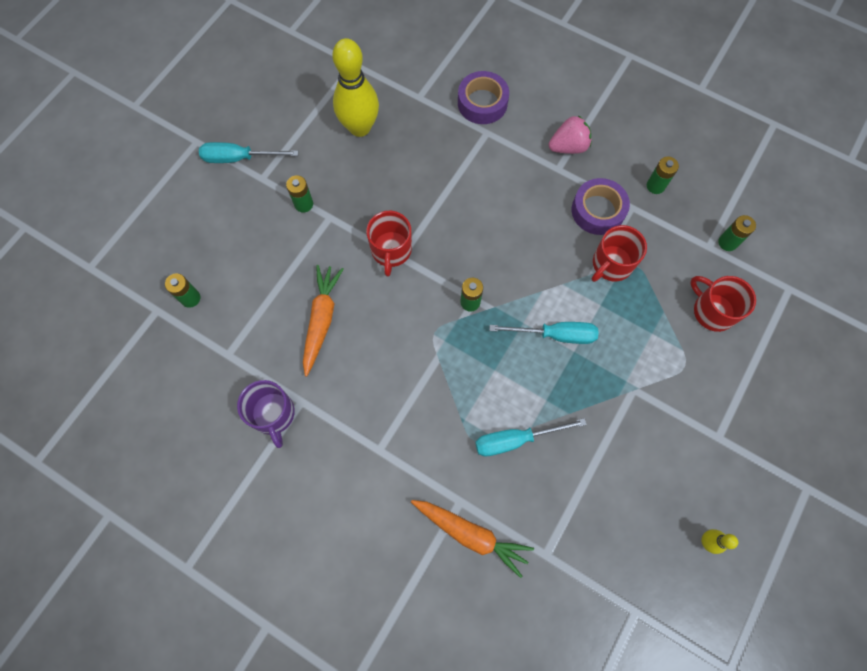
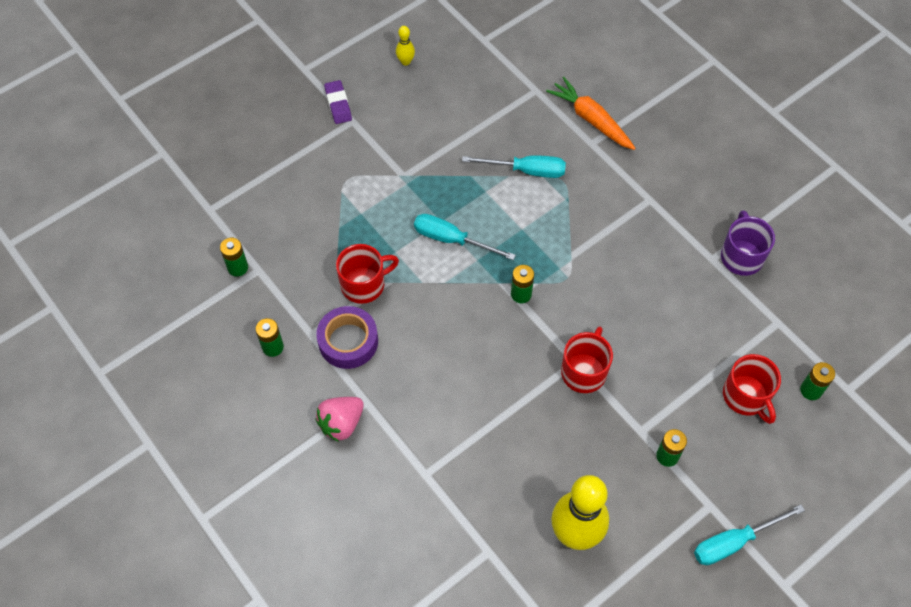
camera: 160 degrees left, 10 degrees down
turquoise screwdriver [199,142,298,163] -> turquoise screwdriver turned 135 degrees clockwise [694,504,805,565]
orange carrot [303,265,343,376] -> none
purple tape [458,71,509,124] -> none
pink strawberry [549,115,591,154] -> pink strawberry turned 45 degrees counterclockwise [316,397,364,442]
red mug [690,276,756,332] -> red mug moved to [723,354,781,424]
none -> purple eraser [324,80,352,124]

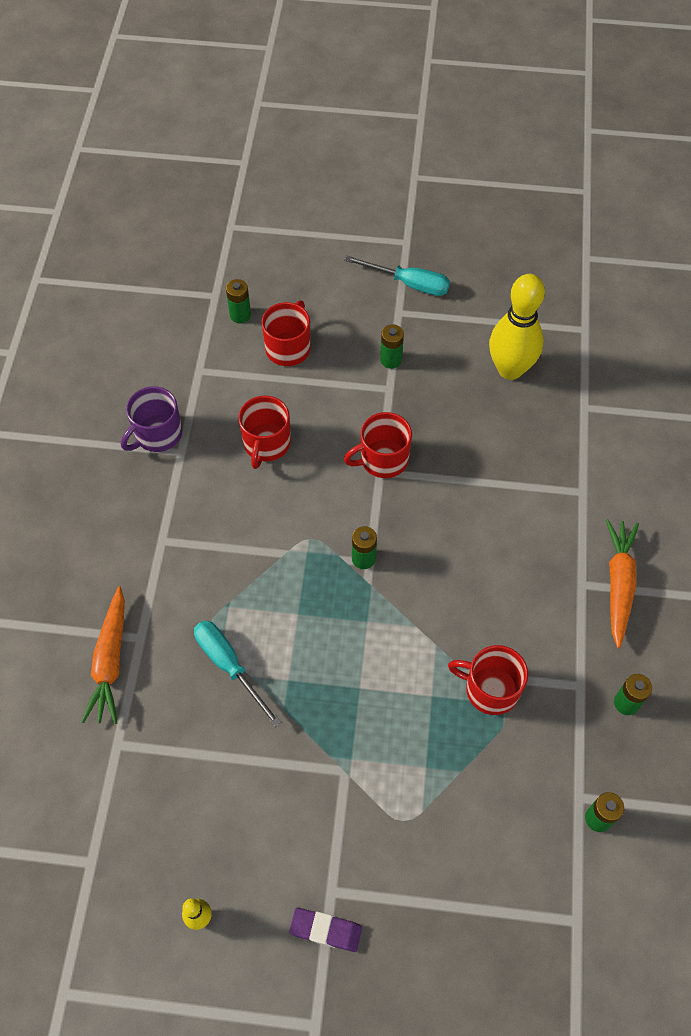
camera: 135 degrees left, 0 degrees up
purple tape [316,306,378,369] -> none
pink strawberry [316,397,364,442] -> orange carrot [606,519,639,648]
purple eraser [324,80,352,124] -> purple eraser turned 75 degrees clockwise [289,908,362,952]
turquoise screwdriver [414,214,516,260] -> none
none -> red mug [239,396,291,469]

